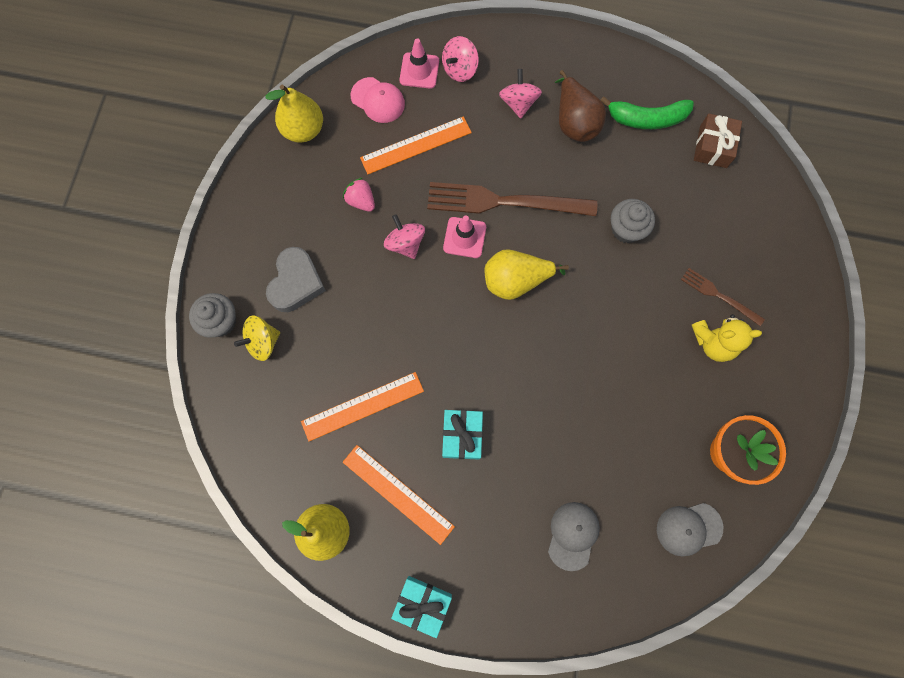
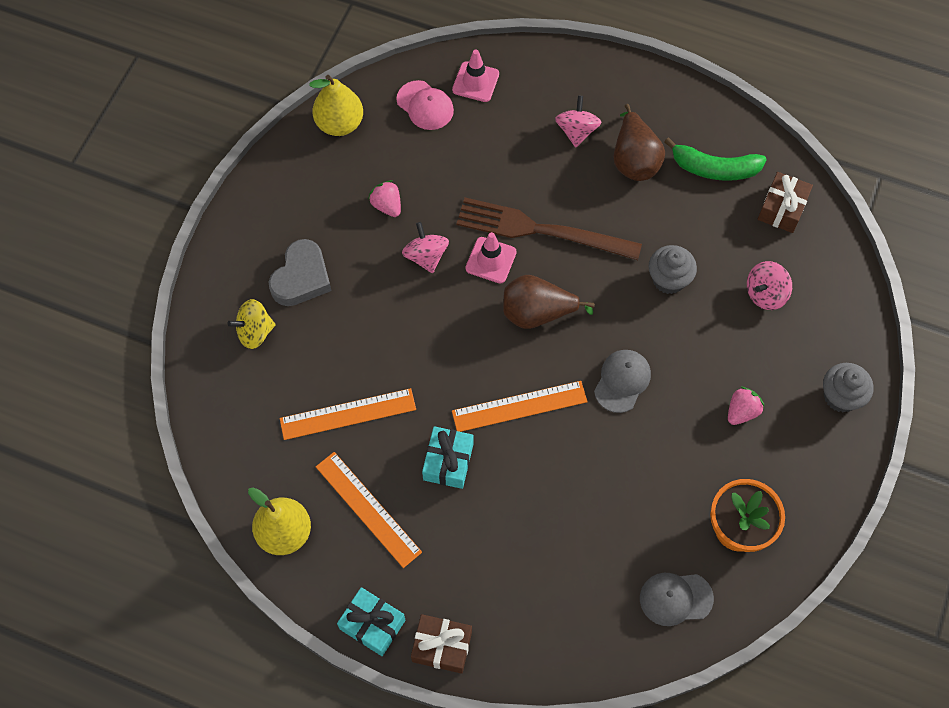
camera: 10 degrees right, 10 degrees down
grey cupcake [189,293,236,338] -> grey cupcake moved to [823,363,874,412]
orange ruler [360,116,472,174] -> orange ruler moved to [452,381,588,432]
pink spinning top [442,36,479,82] -> pink spinning top moved to [747,261,792,310]
yellow pear [485,249,569,300] -> brown pear [503,275,595,329]
grey cap [548,502,600,571] -> grey cap moved to [594,350,651,413]
brown fork [681,268,765,326] -> none
yellow teddy bear [691,314,762,362] -> pink strawberry [728,387,765,425]
none -> brown gift [411,614,472,674]

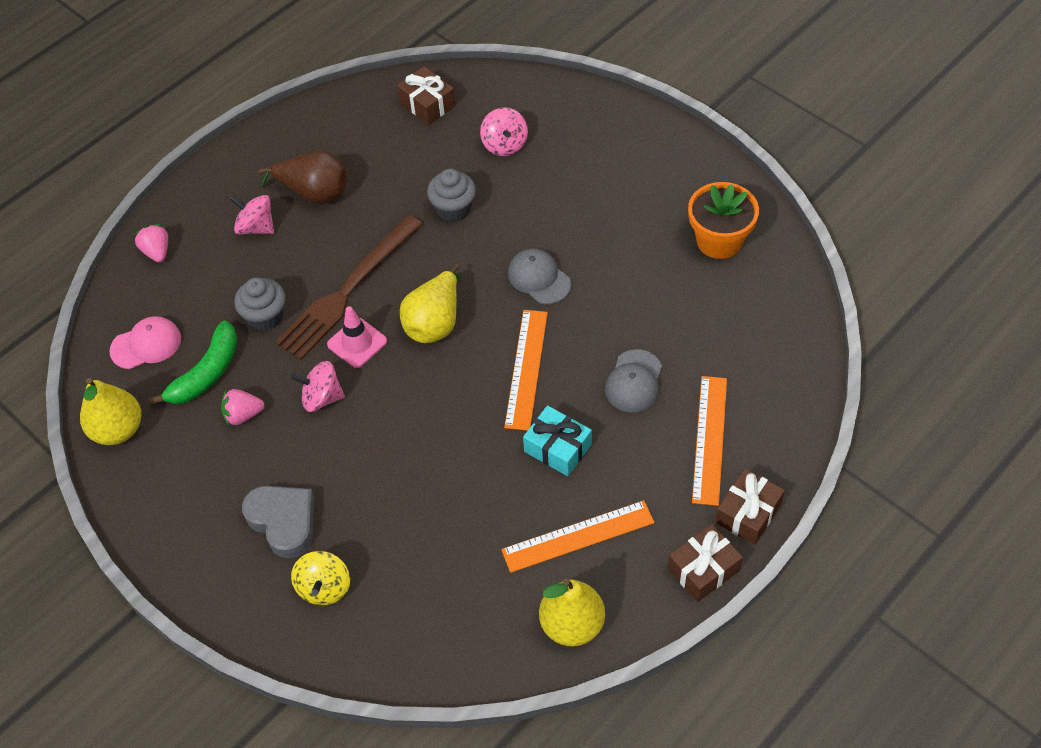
camera: 65 degrees left, 10 degrees down
orange ruler [280,388,416,440] -> orange ruler moved to [692,376,727,506]
turquoise gift [337,587,405,656] -> brown gift [668,524,743,602]
pink traffic cone [452,49,499,102] -> none
brown pear [503,275,595,329] -> yellow pear [400,264,461,343]
grey cap [640,573,714,626] -> grey cap moved to [605,349,662,413]
green banana [664,137,767,181] -> green banana moved to [149,320,238,405]
pink strawberry [728,387,765,425] -> pink strawberry moved to [134,224,168,262]
grey cupcake [823,363,874,412] -> grey cupcake moved to [234,277,286,331]

